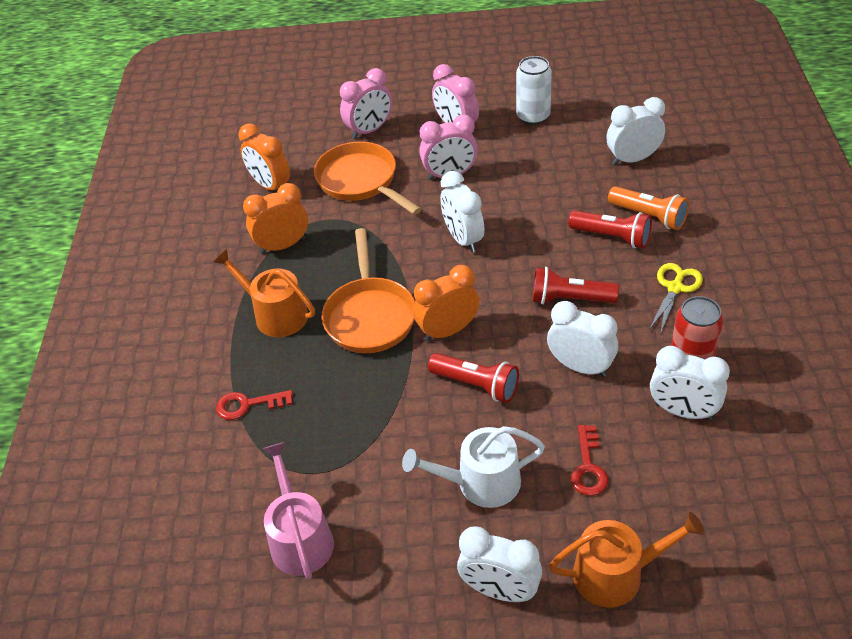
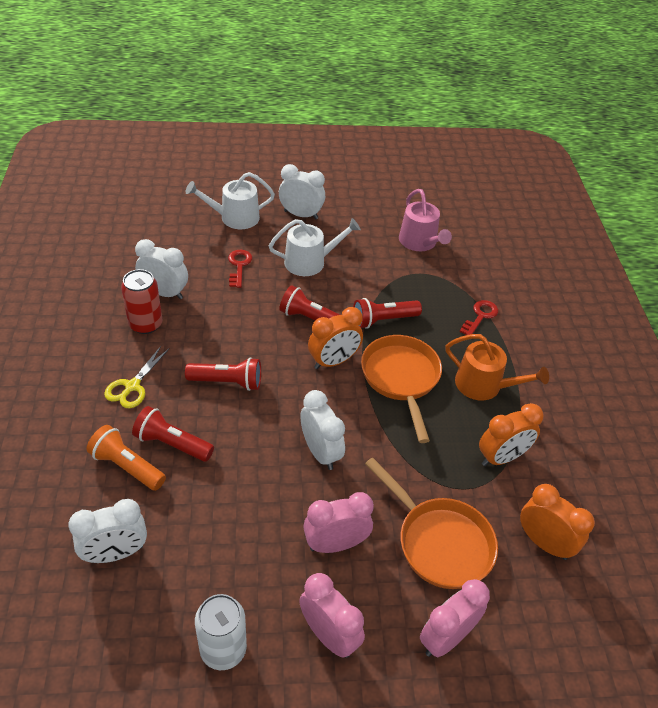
camera: 170 degrees right, 0 degrees up
red key [216,390,293,420] -> red key turned 45 degrees counterclockwise [460,300,498,335]
white clock [547,301,618,377] -> none
orange watering can [549,512,705,608] -> white watering can [186,172,275,229]
none -> red flashlight [353,298,422,329]

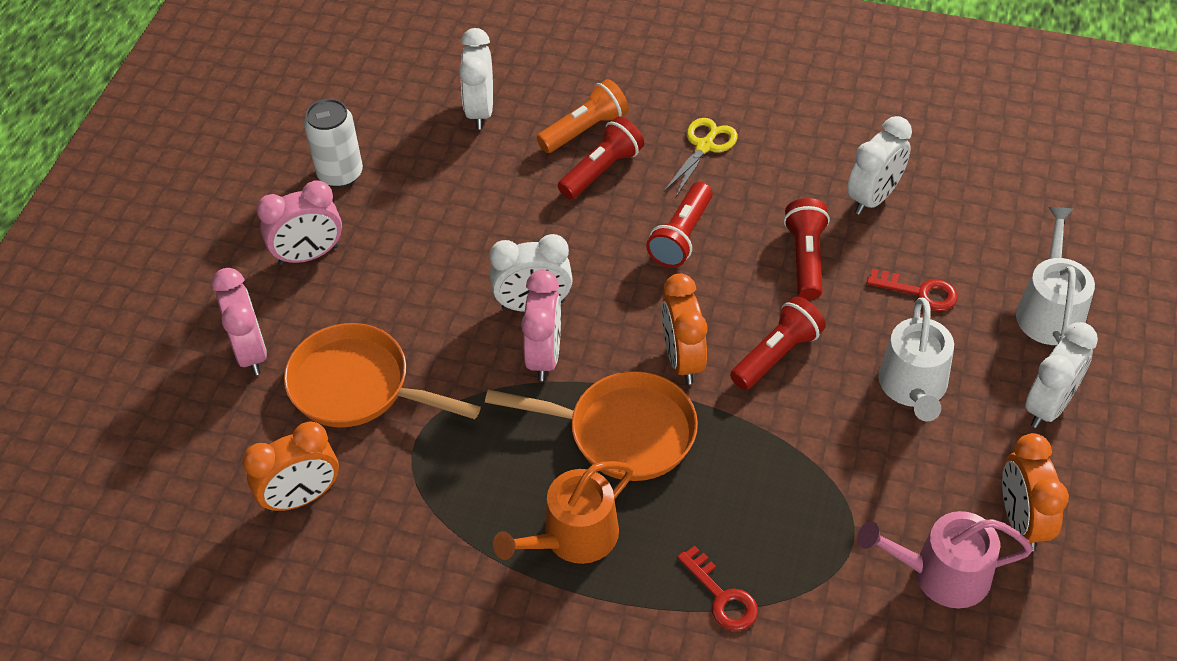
camera: 115 degrees right, 5 degrees up
yellow scissors [104,346,169,408] -> yellow scissors turned 75 degrees clockwise [664,118,738,197]
red can [121,269,162,334] -> none
pink clock [303,492,374,553] -> pink clock moved to [521,270,561,381]
red flashlight [353,298,422,329] -> red flashlight moved to [784,198,830,300]
orange pan [365,457,498,589] -> orange pan turned 45 degrees clockwise [284,323,481,427]
orange clock [479,403,544,466] -> orange clock moved to [1002,433,1069,551]

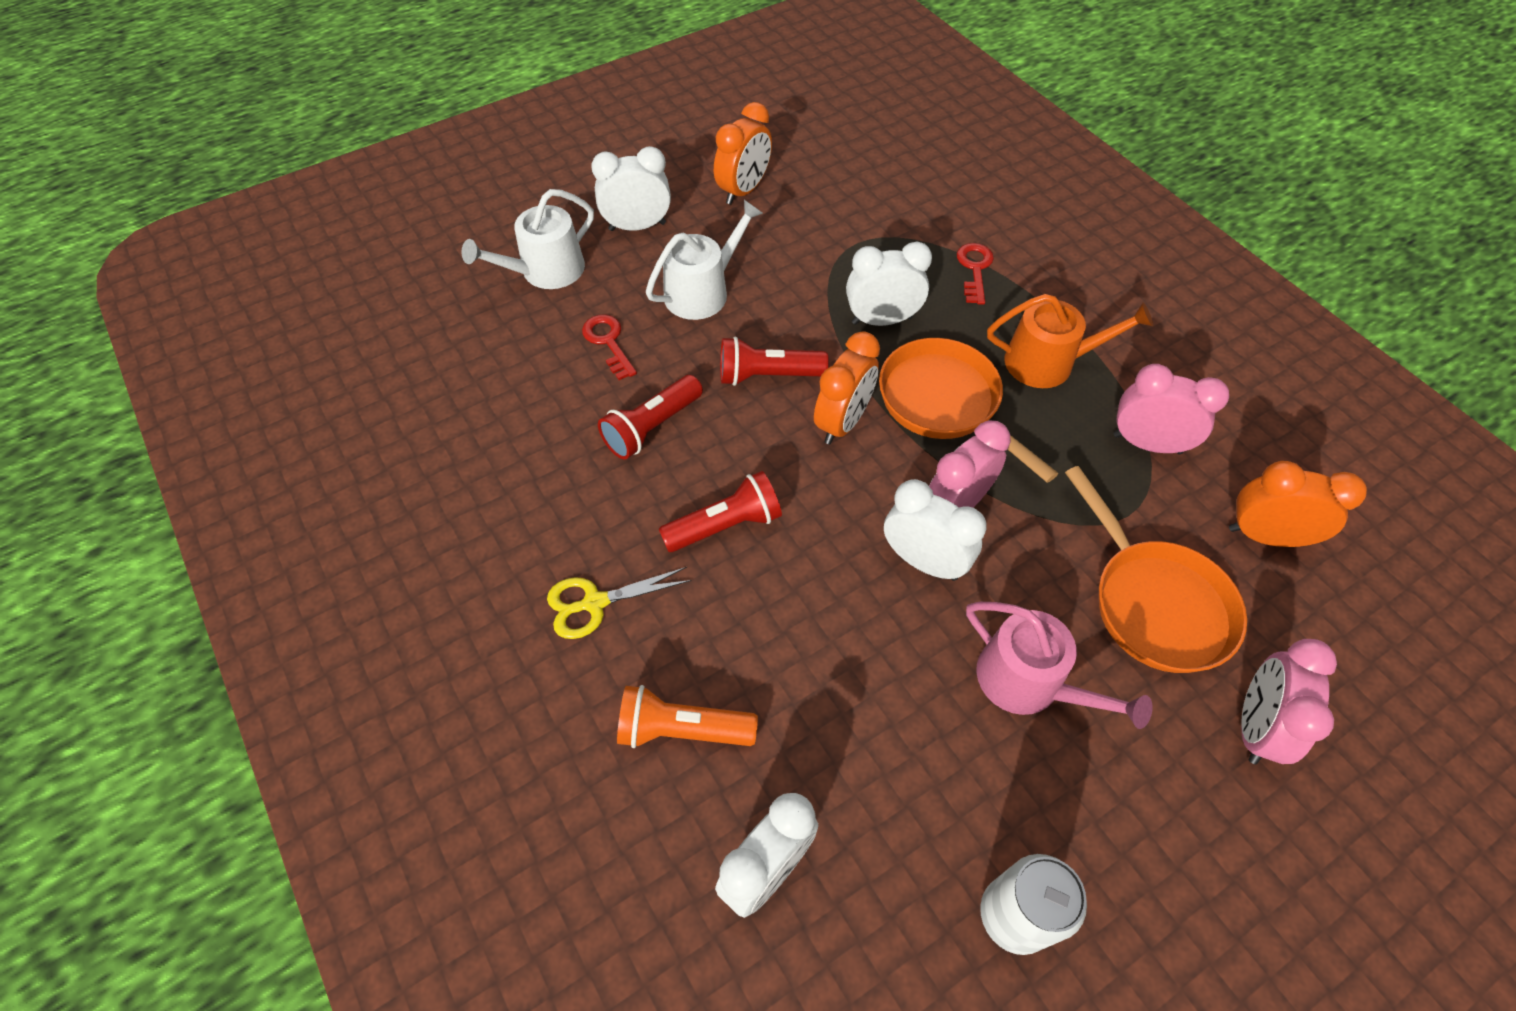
camera: 140 degrees left, 5 degrees up
pink clock [256,180,342,265] -> pink clock moved to [1114,364,1229,454]
red flashlight [558,116,644,200] -> none
white clock [847,116,912,215] -> white clock moved to [846,241,932,326]
pink watering can [858,511,1033,608] -> pink watering can moved to [966,602,1153,729]

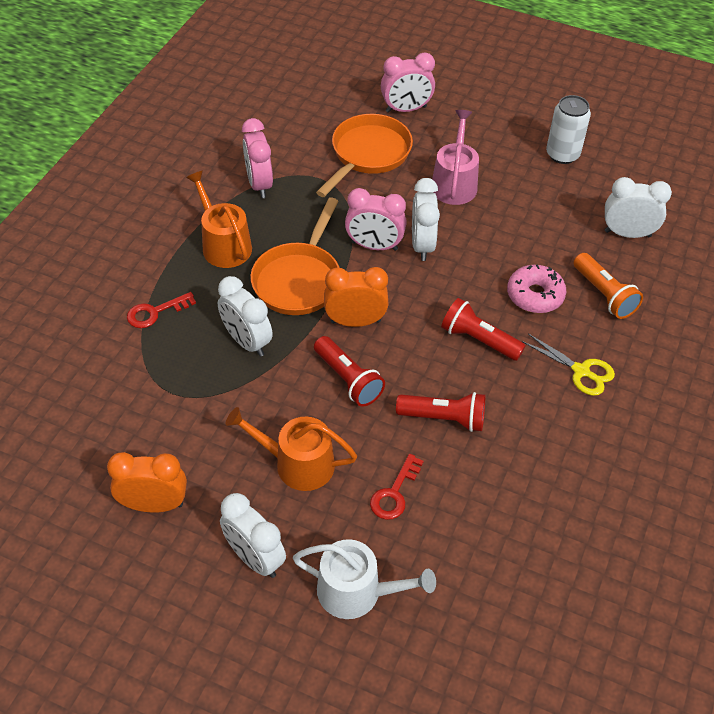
camera: 125 degrees left, 5 degrees down
white watering can [646,200,763,320] -> orange watering can [225,407,357,491]
orange clock [1229,461,1367,547] -> none
none -> pink donut [507,264,566,313]

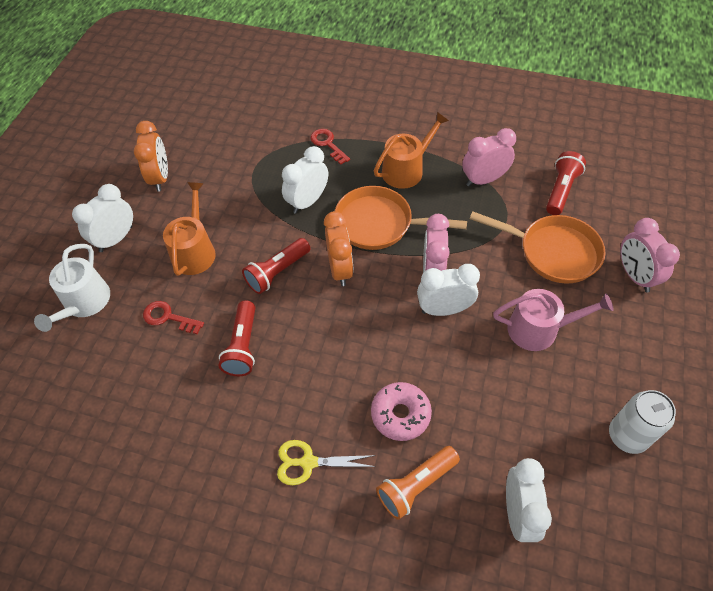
camera: 85 degrees right, 5 degrees up
red flashlight [441,298,526,361] -> red flashlight moved to [546,151,586,215]
yellow scissors [522,334,615,396] -> yellow scissors turned 60 degrees clockwise [277,440,376,485]

